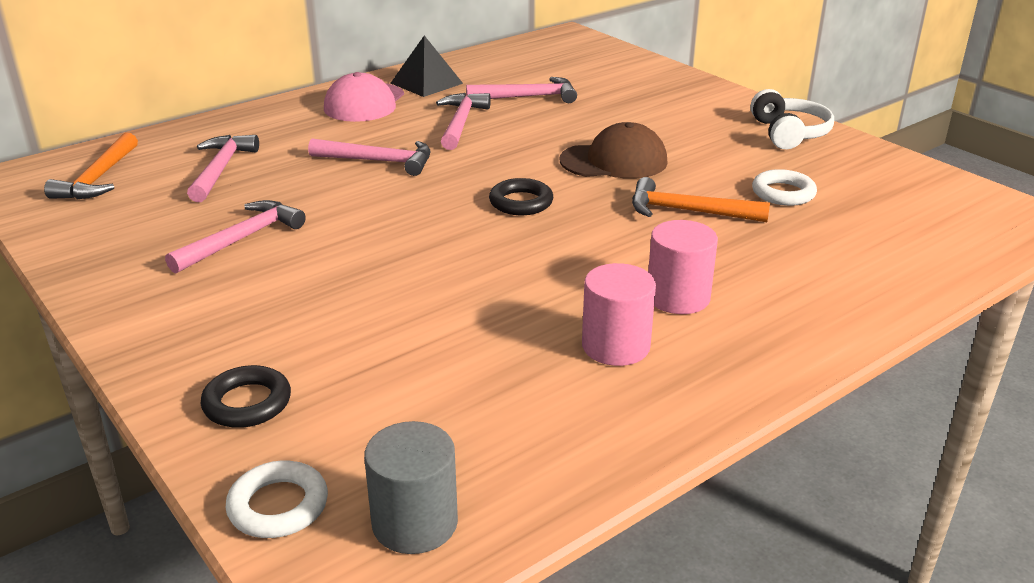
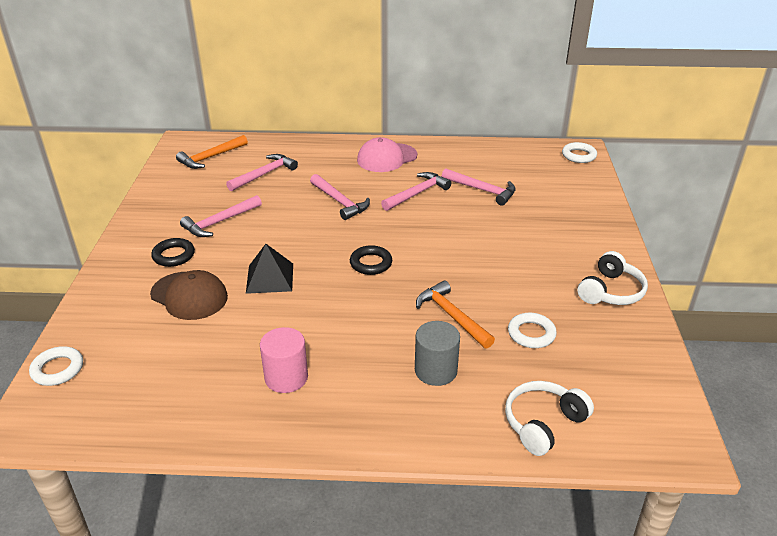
camera: 40 degrees right, 5 degrees up
pink hammer [165,200,306,273] -> pink hammer turned 150 degrees clockwise [180,195,262,237]
black ring [201,365,291,428] -> black ring moved to [151,238,195,267]
grey cylinder [364,421,458,554] -> grey cylinder moved to [415,321,460,386]
black pyramid [391,35,463,97] -> black pyramid moved to [246,244,293,294]
brown cap [560,122,668,179] -> brown cap moved to [150,270,228,320]
pink cylinder [648,220,718,314] -> none
none -> white headphones [505,381,594,456]
none -> white ring [562,142,597,163]

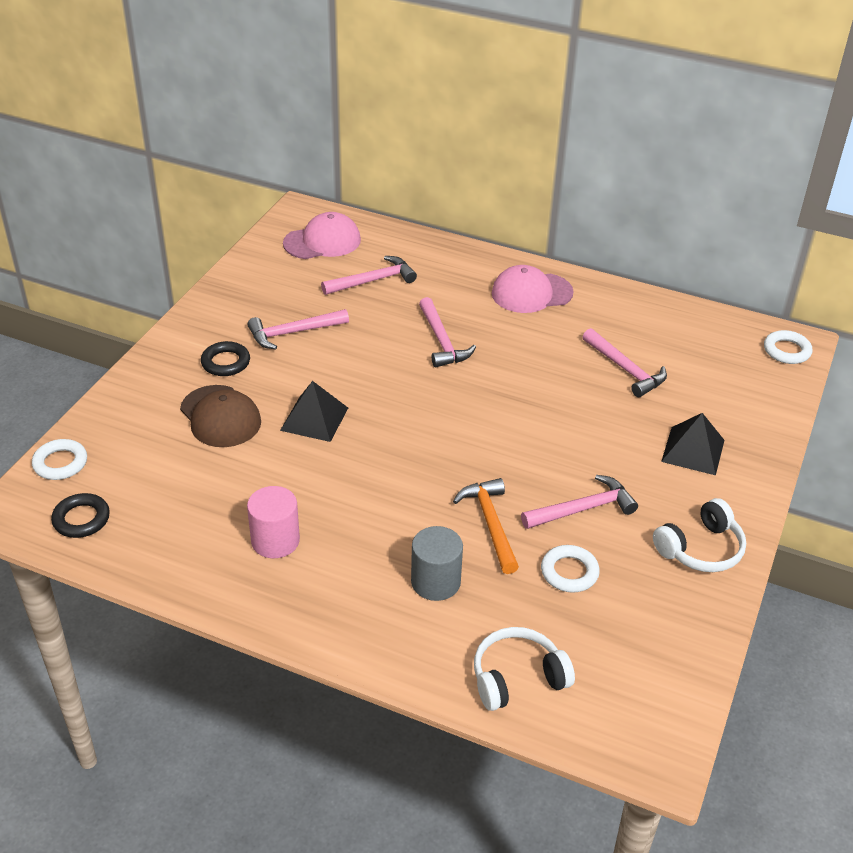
camera: 20 degrees right, 5 degrees up
orange hammer [176,135,248,169] -> pink cap [283,212,361,259]
black ring [350,245,392,275] -> black ring moved to [51,493,110,538]
pink hammer [381,172,451,211] -> pink hammer moved to [521,475,638,529]
none -> black pyramid [661,413,725,475]

